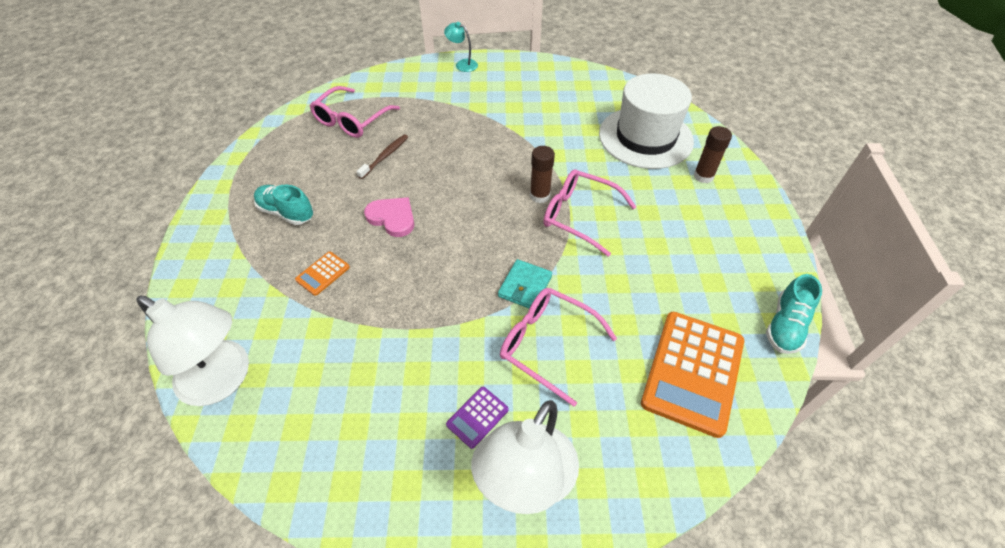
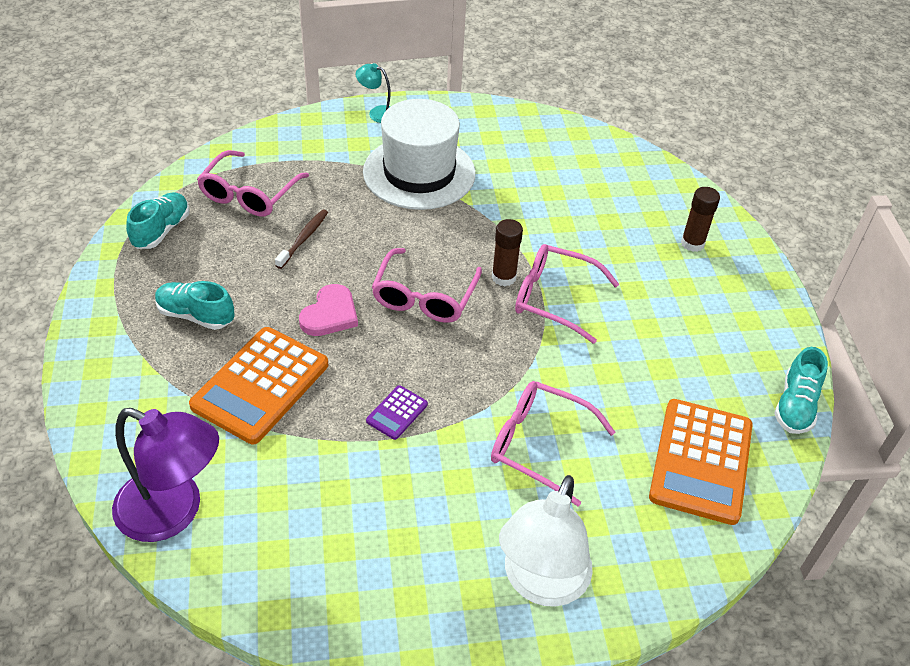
camera: 10 degrees left, 5 degrees down
white lamp [136,296,249,406] -> purple lamp [112,408,219,542]
orange calculator [295,251,350,296] -> orange calculator [189,327,328,444], size x2.23
pink heart [364,197,414,237] -> pink heart turned 90 degrees clockwise [299,284,358,336]
purple calculator [446,387,509,449] -> purple calculator moved to [366,385,428,440]
turquoise wallet [498,259,552,309] -> none
white hat [599,74,694,169] -> white hat moved to [363,99,476,210]
none -> turquoise shoe [126,192,190,249]
none -> pink glasses [372,248,482,323]

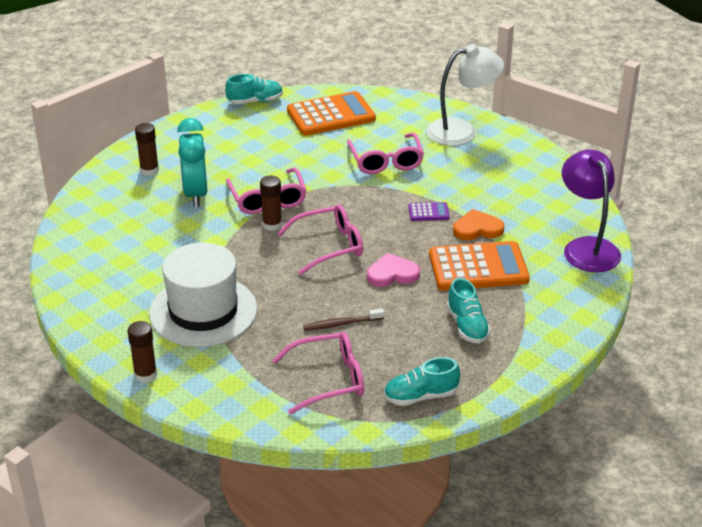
camera: 125 degrees left, 10 degrees down
turquoise lamp [356,63,391,123] -> brown glue stick [128,321,157,383]
none -> turquoise clock [177,118,207,207]
none -> orange heart [453,209,504,240]

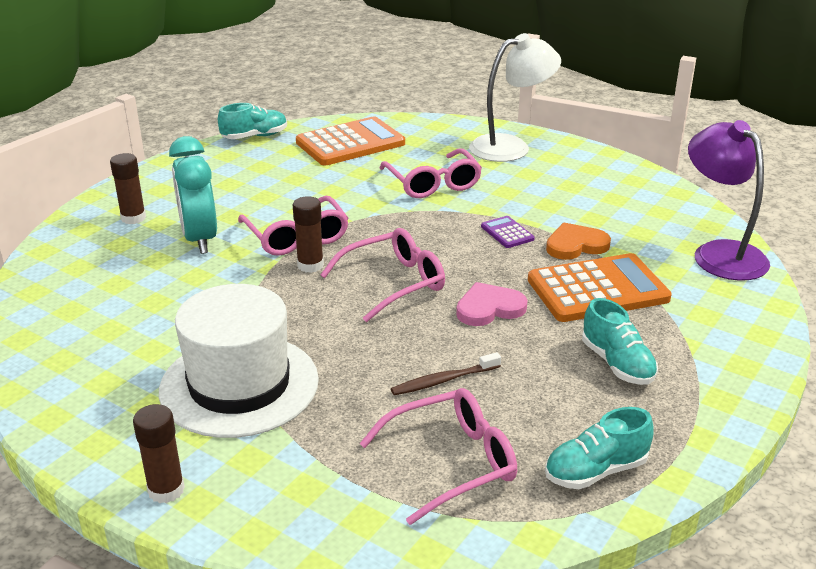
camera: 10 degrees left, 5 degrees down
purple calculator [409,202,450,221] -> purple calculator turned 105 degrees counterclockwise [481,216,535,248]

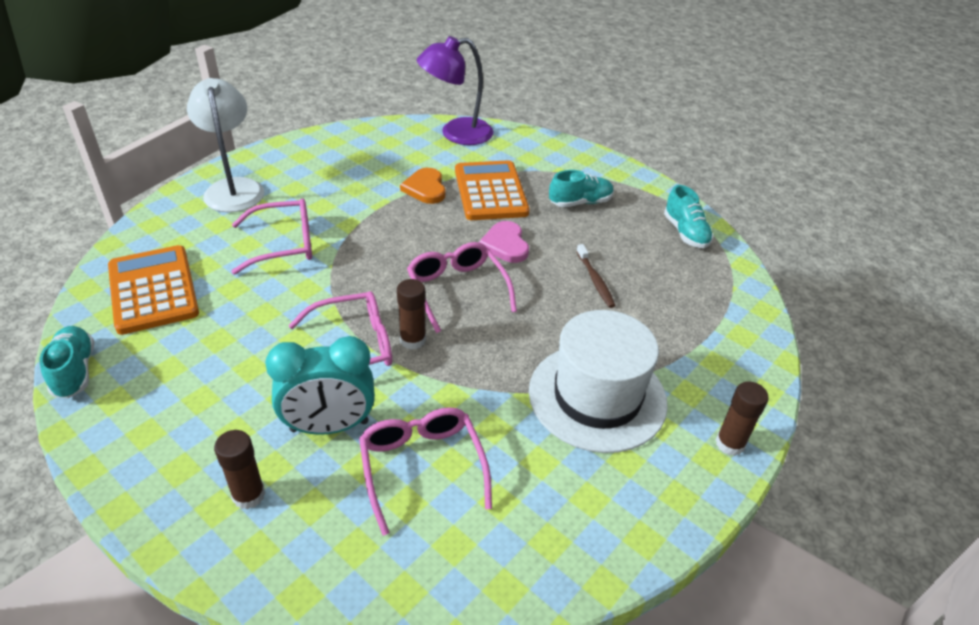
camera: 85 degrees left, 10 degrees up
pink glasses [360,388,517,525] -> pink glasses moved to [359,407,492,536]
purple calculator [481,216,535,248] -> none

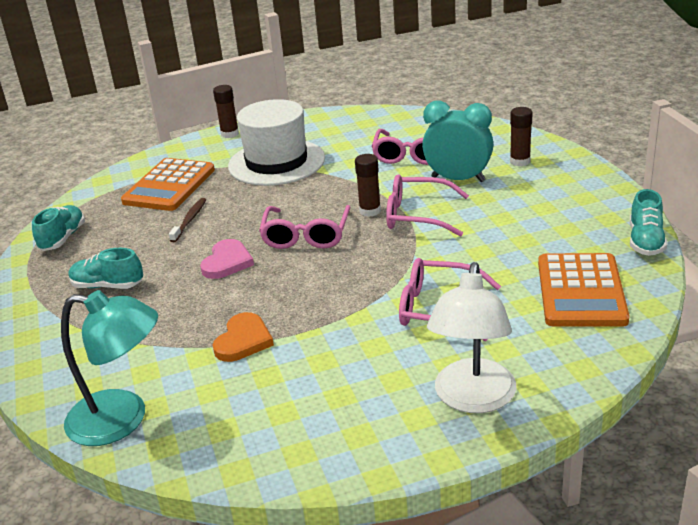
camera: 145 degrees left, 10 degrees down
purple lamp [417,36,494,145] -> turquoise lamp [61,290,158,446]
orange calculator [455,160,530,220] -> orange calculator moved to [121,158,215,211]

